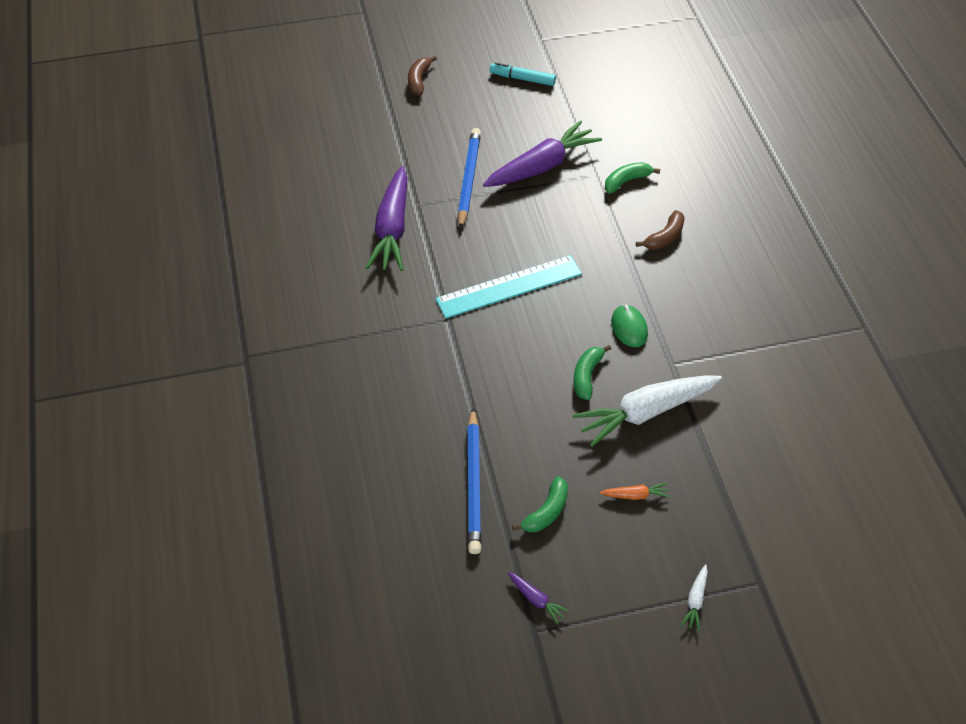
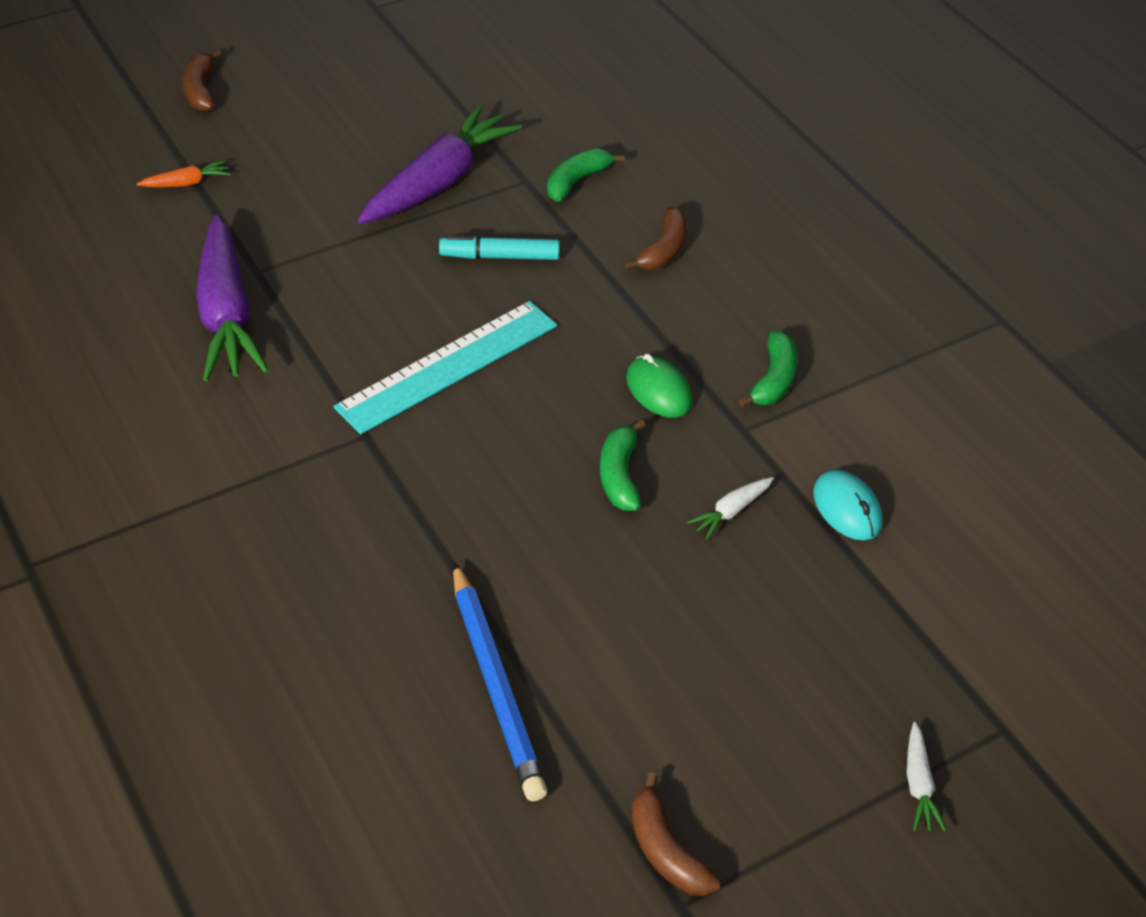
camera: 20 degrees left, 5 degrees down
blue pencil [458,128,481,229] -> none
turquoise marker [490,62,556,86] -> turquoise marker moved to [439,235,559,260]
purple carrot [508,572,570,625] -> brown banana [631,772,721,896]
green banana [512,476,568,532] -> green banana moved to [739,331,798,407]
white carrot [572,375,722,447] -> white carrot [687,477,774,539], size x0.42
orange carrot [600,482,670,500] -> orange carrot moved to [137,160,231,187]
none -> turquoise mouse [813,470,883,540]

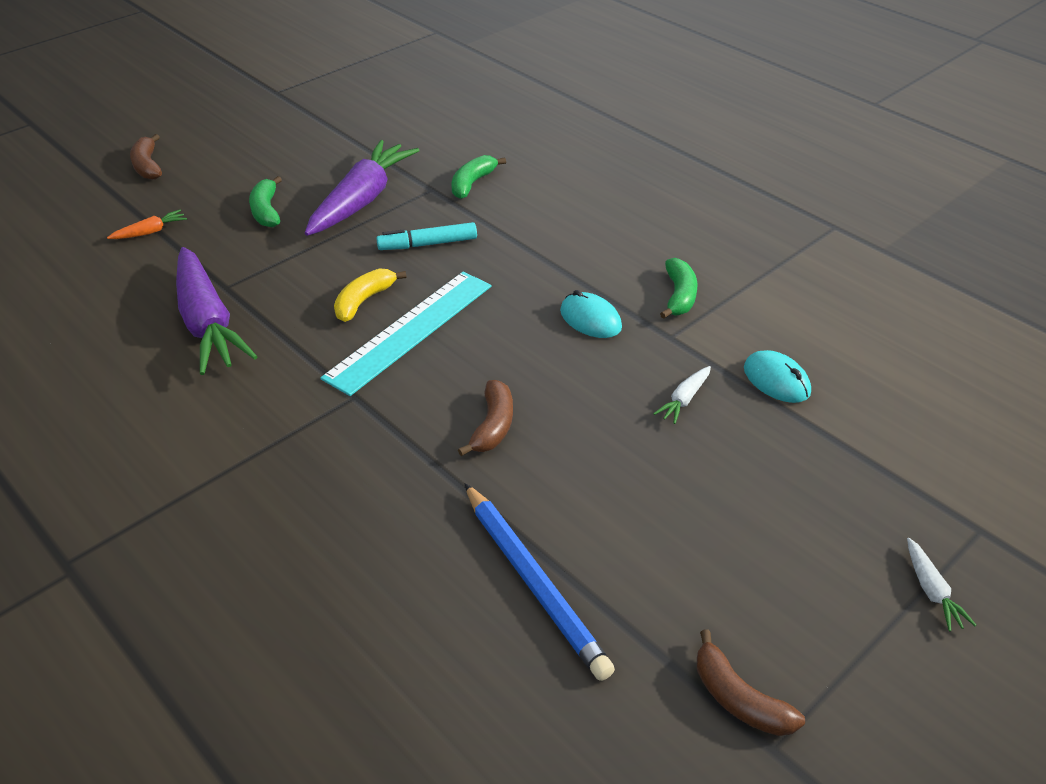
camera: 10 degrees left, 5 degrees down
green banana [600,419,646,511] -> green banana moved to [249,176,282,227]
brown banana [625,207,687,270] -> brown banana moved to [458,380,513,456]
green mouse [626,354,692,418] -> turquoise mouse [560,290,622,338]
none -> yellow banana [334,268,407,322]

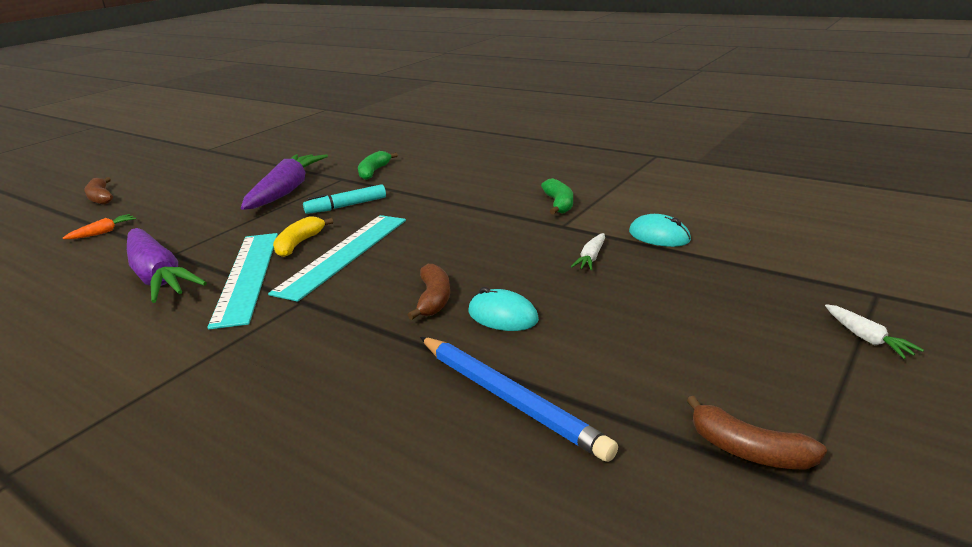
camera: 10 degrees left, 15 degrees down
green banana [249,176,282,227] -> none
turquoise mouse [560,290,622,338] -> turquoise mouse moved to [468,287,539,331]
none -> turquoise ruler [207,233,278,330]

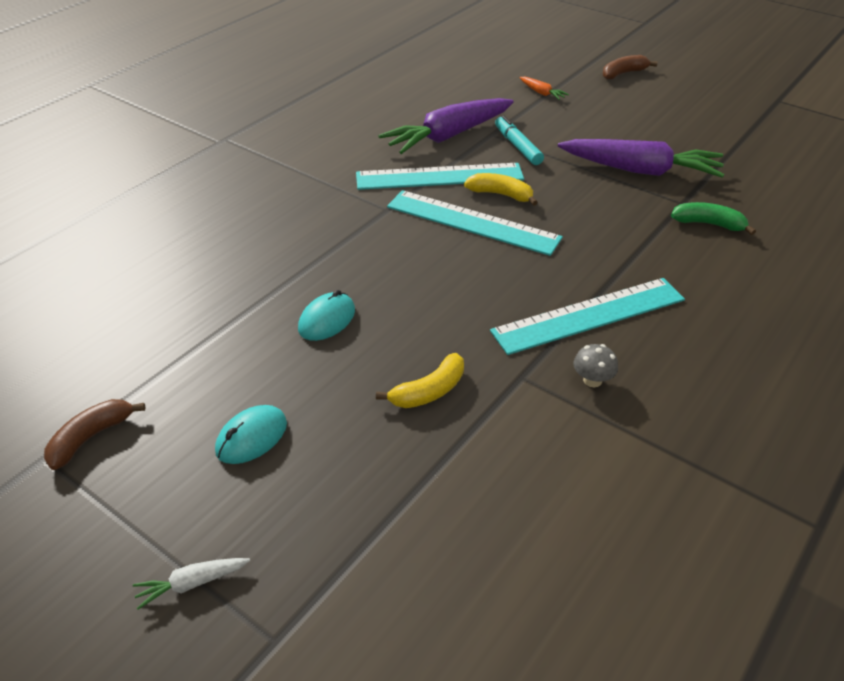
camera: 90 degrees right, 15 degrees up
turquoise marker [303,184,386,214] -> turquoise marker moved to [495,115,544,165]
brown banana [408,264,450,320] -> none
blue pencil [420,337,618,462] -> none
green banana [541,178,573,215] -> grey mushroom [574,344,618,387]
white carrot [571,233,605,270] -> yellow banana [376,353,464,408]
turquoise mouse [629,214,691,247] -> turquoise mouse moved to [215,405,287,464]
none -> turquoise ruler [490,278,685,355]

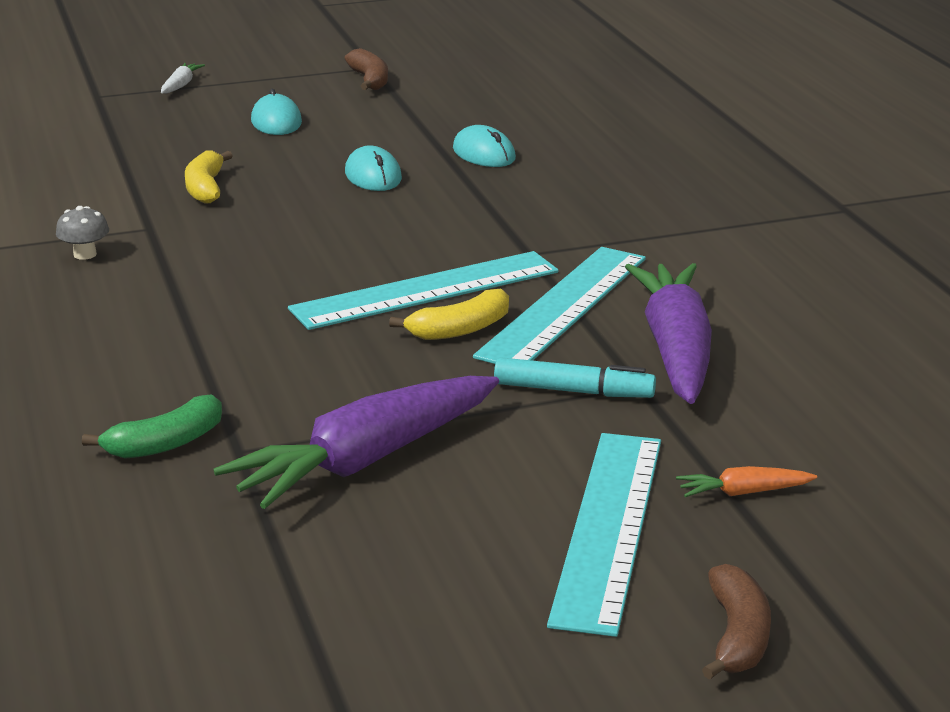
camera: 125 degrees right, 15 degrees down
turquoise ruler [490,278,685,355] -> turquoise ruler moved to [547,433,661,637]
none -> turquoise mouse [453,125,516,167]

